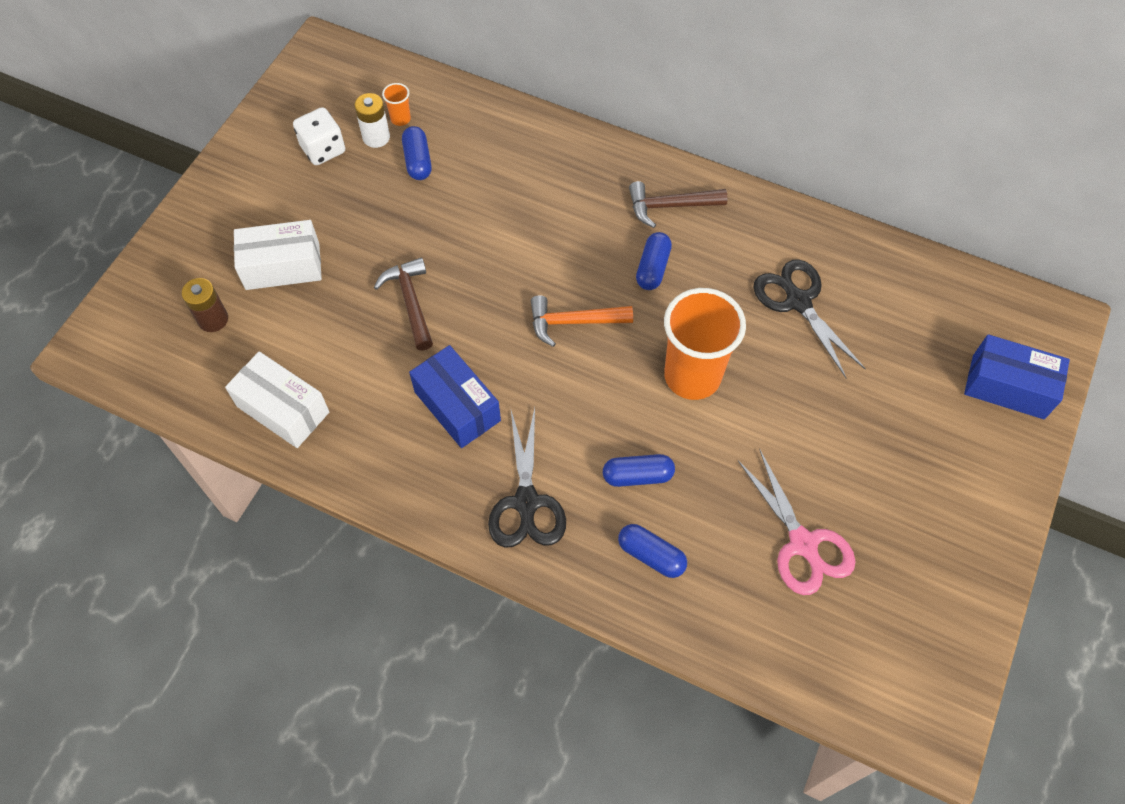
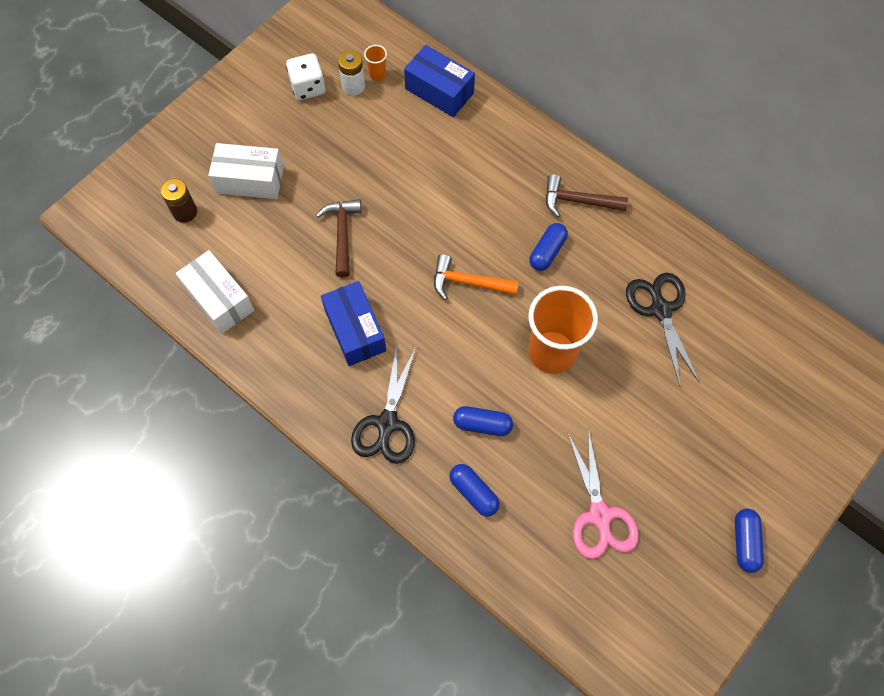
camera: 15 degrees right, 5 degrees up
blue capsule [402,126,432,180] -> blue capsule moved to [735,509,764,573]
blue box [964,334,1070,419] -> blue box moved to [404,45,475,117]

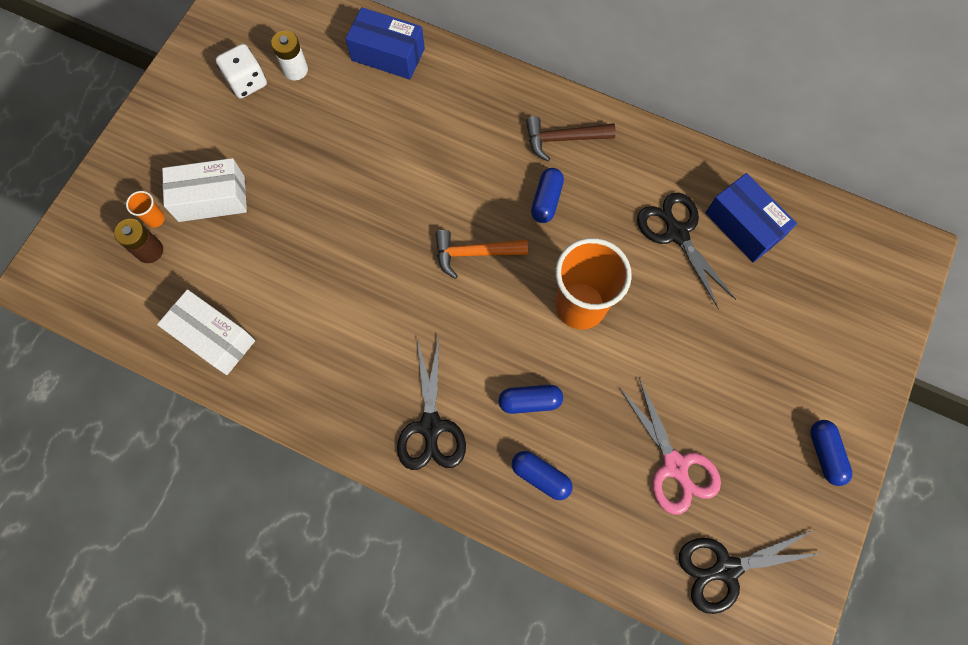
camera: 15 degrees left, 5 degrees up
brown hammer [316,199,362,277] -> none
blue box [321,281,386,366] -> blue box moved to [705,173,797,262]
orange cup [364,45,387,81] -> orange cup moved to [126,191,165,228]
none -> black scissors [679,530,825,614]

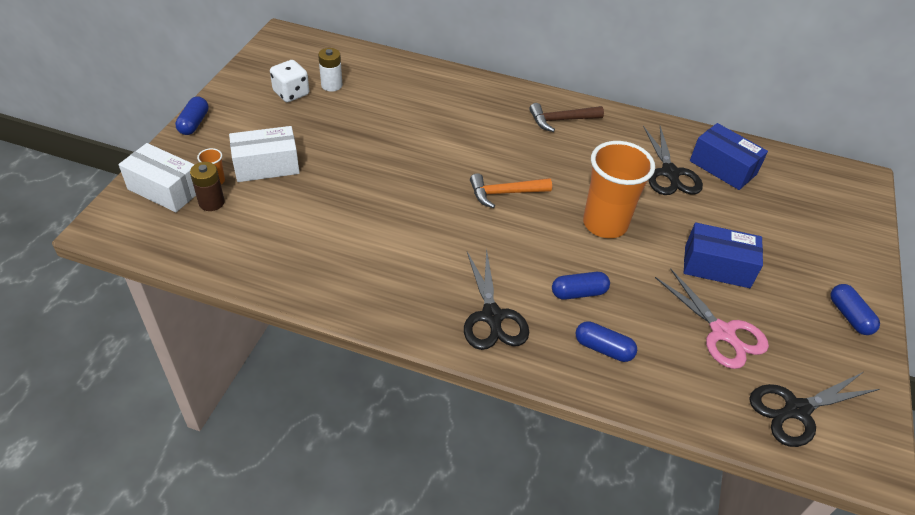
camera: 10 degrees left, 25 degrees down
white box [157,289,255,375] -> white box moved to [118,143,196,212]
blue box [346,7,425,79] -> blue box moved to [684,222,763,288]
blue capsule [531,168,564,223] -> blue capsule moved to [175,97,209,135]
black scissors [637,193,736,309] -> black scissors turned 150 degrees counterclockwise [643,126,703,195]

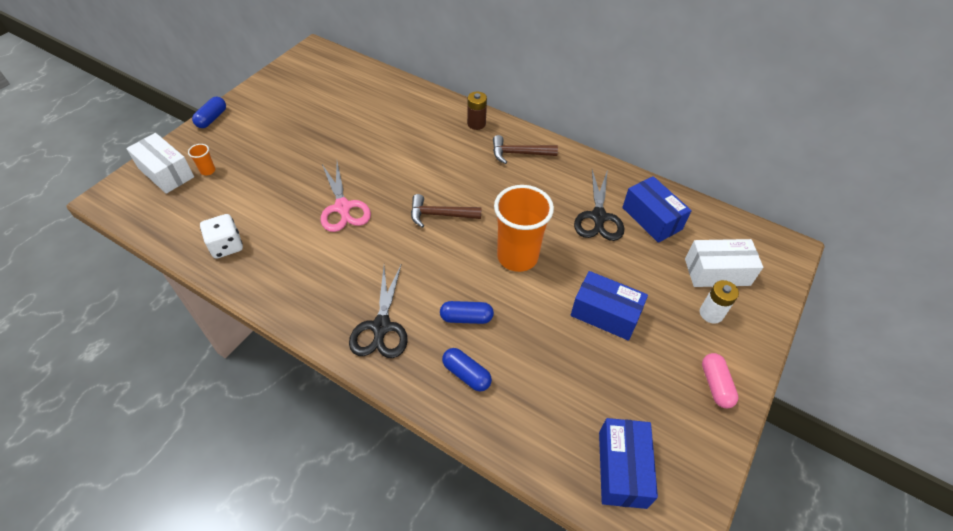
camera: 15 degrees right, 5 degrees up
brown battery [190,162,225,211] -> brown battery moved to [467,92,487,130]
white box [229,126,300,182] -> white box moved to [685,239,763,287]
white dice [270,60,309,102] -> white dice moved to [200,214,243,259]
white battery [318,48,342,92] -> white battery moved to [700,280,739,324]
orange hammer [470,173,552,208] -> brown hammer [411,194,482,228]
pink scissors [655,268,769,369] -> pink scissors moved to [321,162,371,232]
black scissors [749,372,880,447] -> blue box [599,418,658,509]
blue capsule [830,284,880,335] -> pink capsule [702,353,739,408]

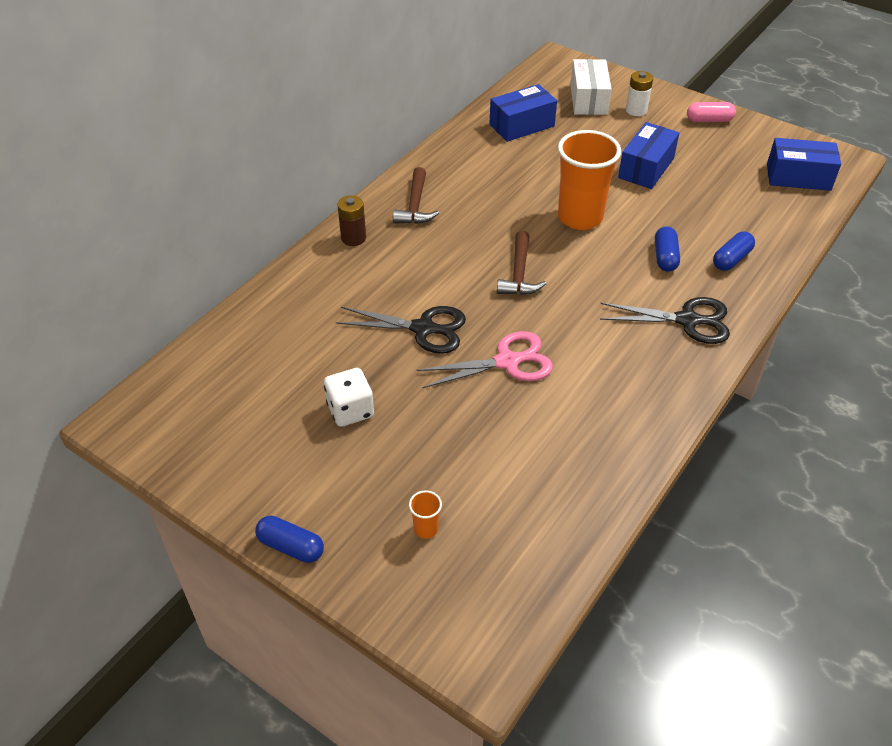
camera: 85 degrees left, 5 degrees down
white box [126,133,194,194] -> none
white dice [200,214,243,259] -> white dice moved to [324,368,374,427]
black scissors [574,169,624,241] -> black scissors moved to [335,306,466,354]

